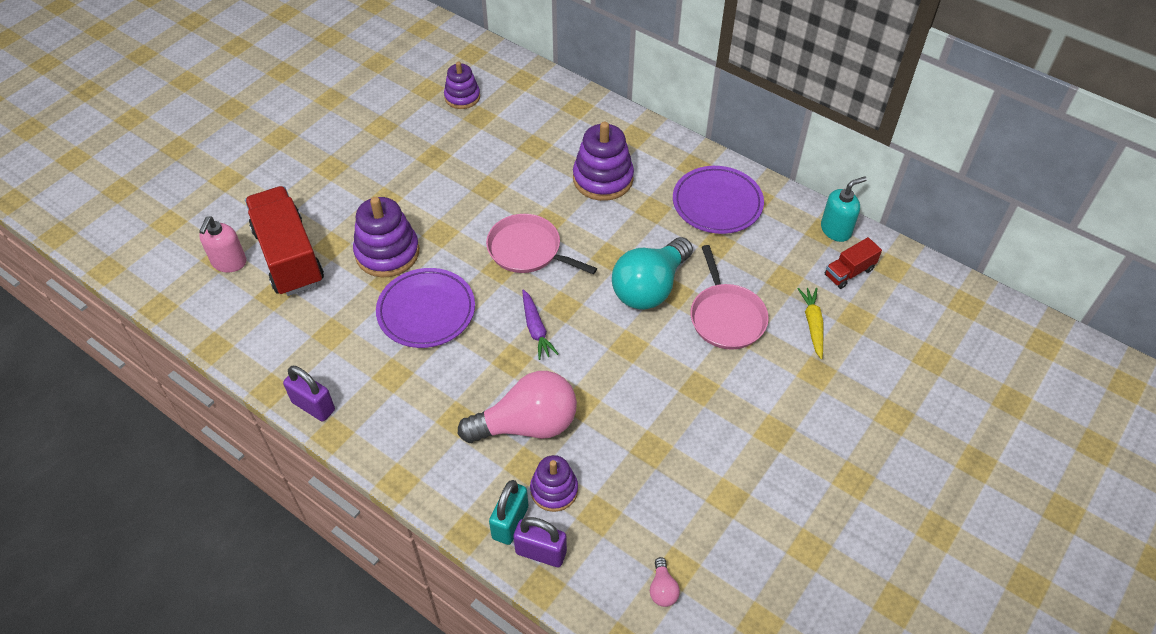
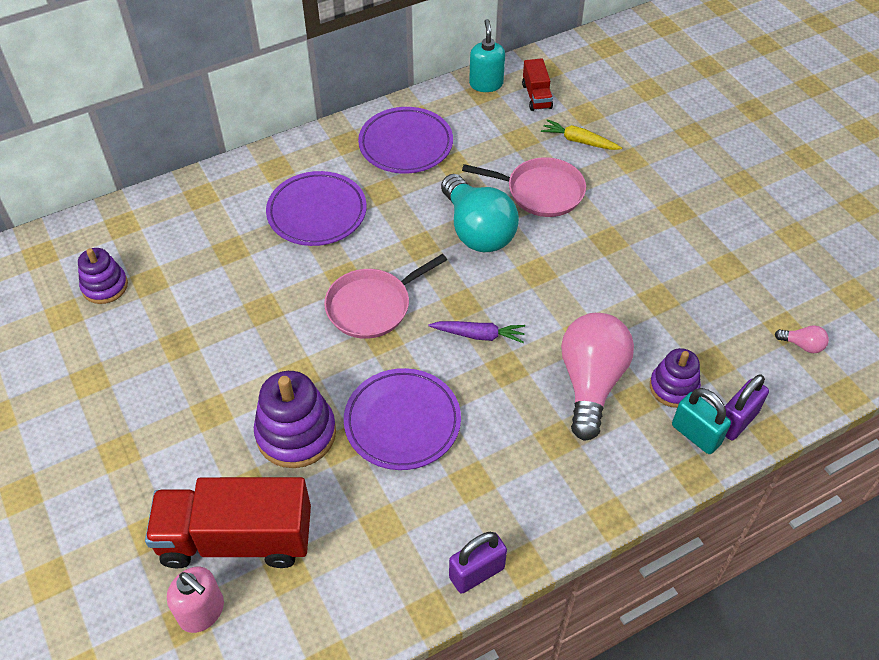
camera: 65 degrees left, 0 degrees up
purple stacking toy [573,122,634,201] -> purple plate [266,171,367,246]

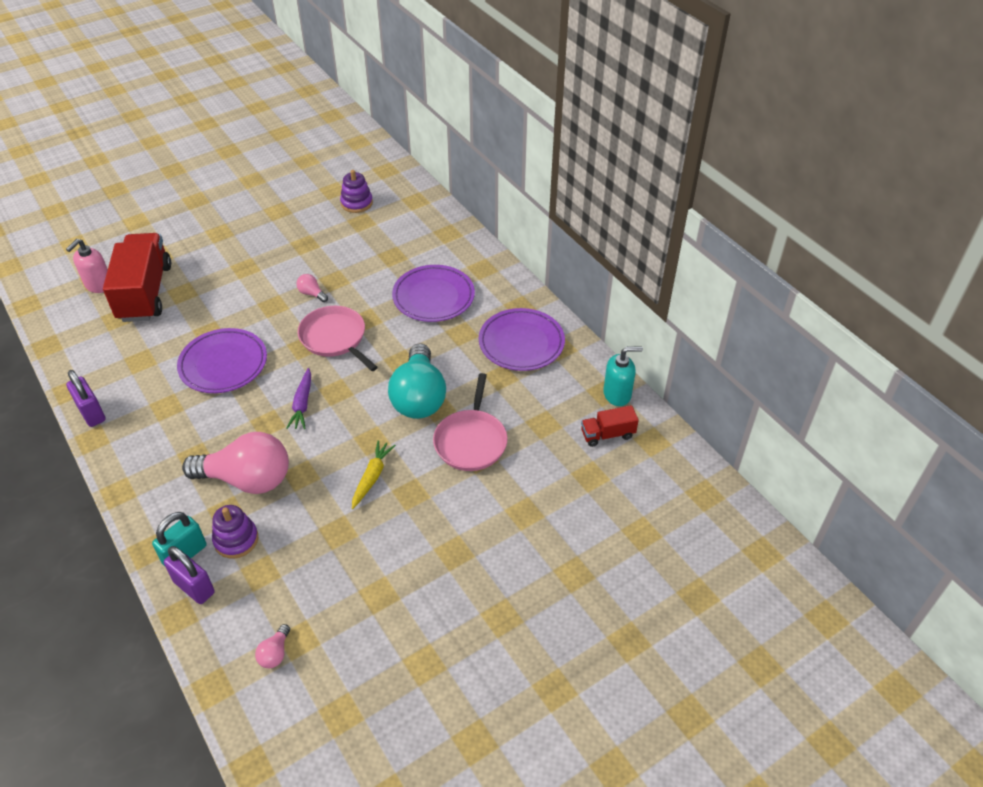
camera: 85 degrees right, 5 degrees down
purple stacking toy [254,371,336,468] -> none
turquoise light bulb [441,174,519,252] -> turquoise light bulb turned 60 degrees counterclockwise [388,343,446,419]
yellow carrot [541,119,622,150] -> yellow carrot moved to [352,440,396,509]
none -> pink light bulb [296,274,328,302]

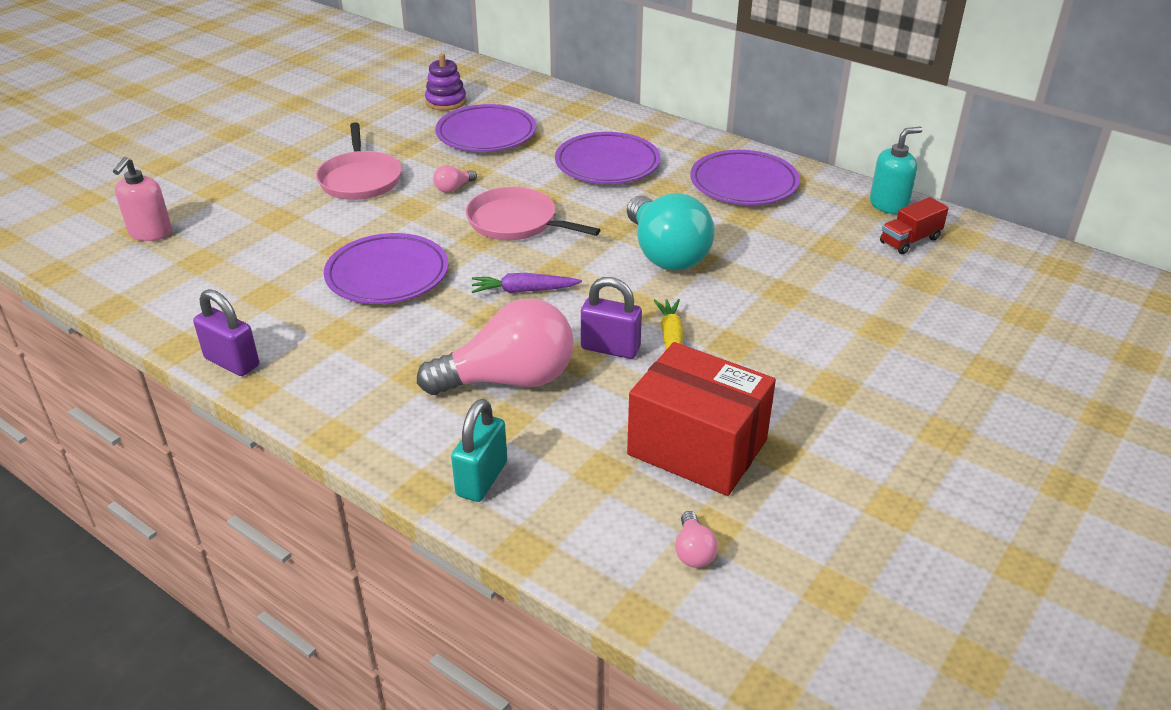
camera: 20 degrees left, 10 degrees down
red truck [103,233,171,322] -> none
purple padlock [164,546,215,604] -> purple padlock moved to [581,277,642,359]
purple stacking toy [212,505,258,559] -> none
purple carrot [286,368,311,429] -> purple carrot turned 105 degrees clockwise [472,273,582,293]
pink light bulb [296,274,328,302] -> pink light bulb turned 60 degrees counterclockwise [433,165,477,193]
pink pan [433,373,508,471] -> pink pan moved to [316,122,402,200]
none -> purple plate [435,104,536,152]
none -> red box [627,342,776,496]

